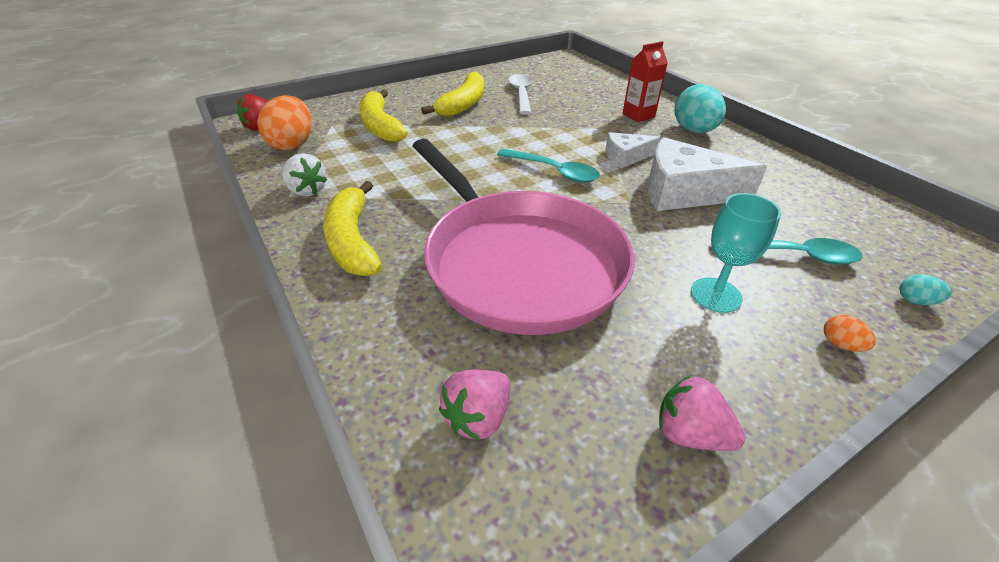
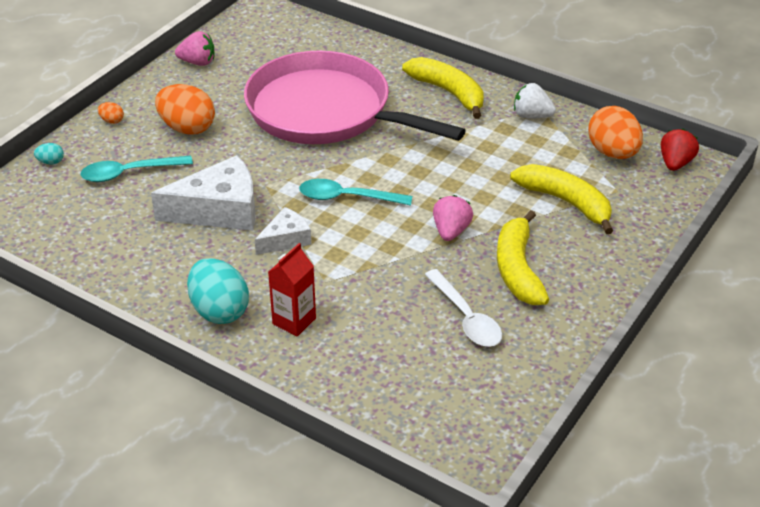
camera: 155 degrees right, 0 degrees up
pink strawberry [439,369,511,441] -> pink strawberry moved to [433,195,473,241]
turquoise goblet [691,193,781,313] -> orange egg [155,84,215,135]

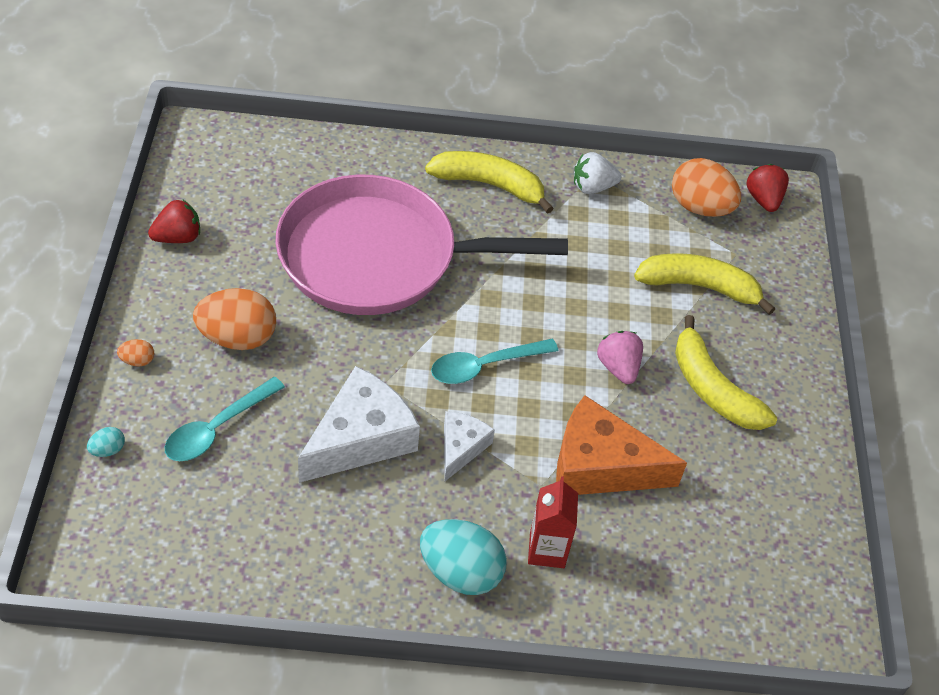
camera: 35 degrees left, 10 degrees up
pink strawberry [175,31,214,66] -> red strawberry [148,199,200,243]
white spoon [424,269,502,347] -> none
none -> orange cheese [556,395,687,495]

